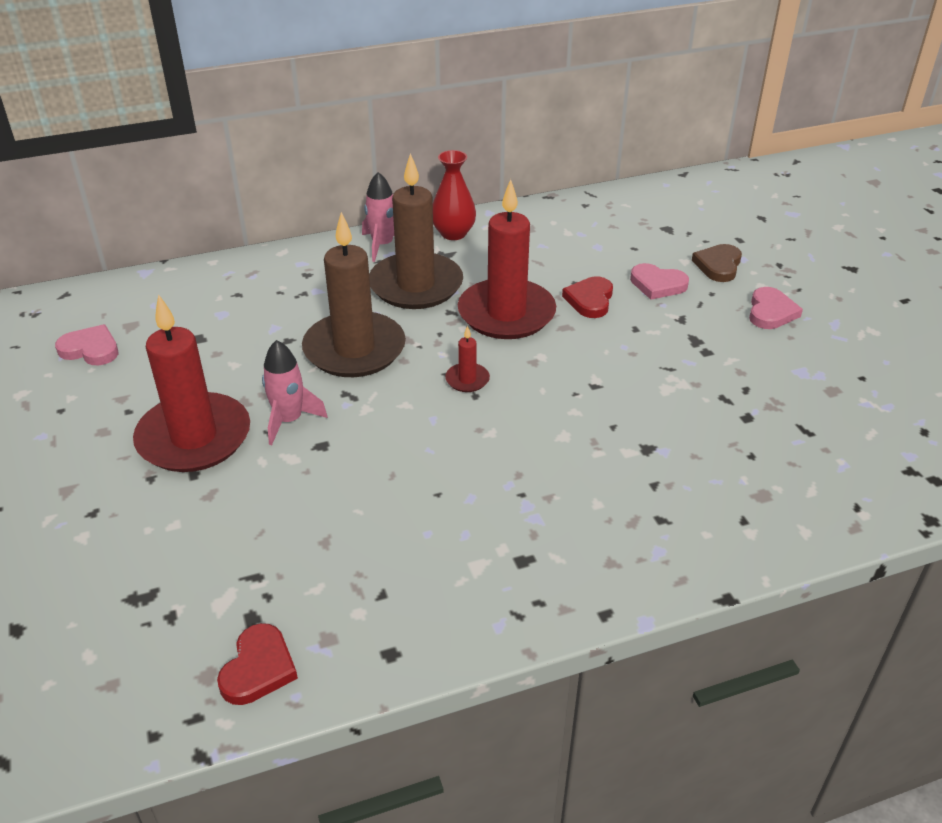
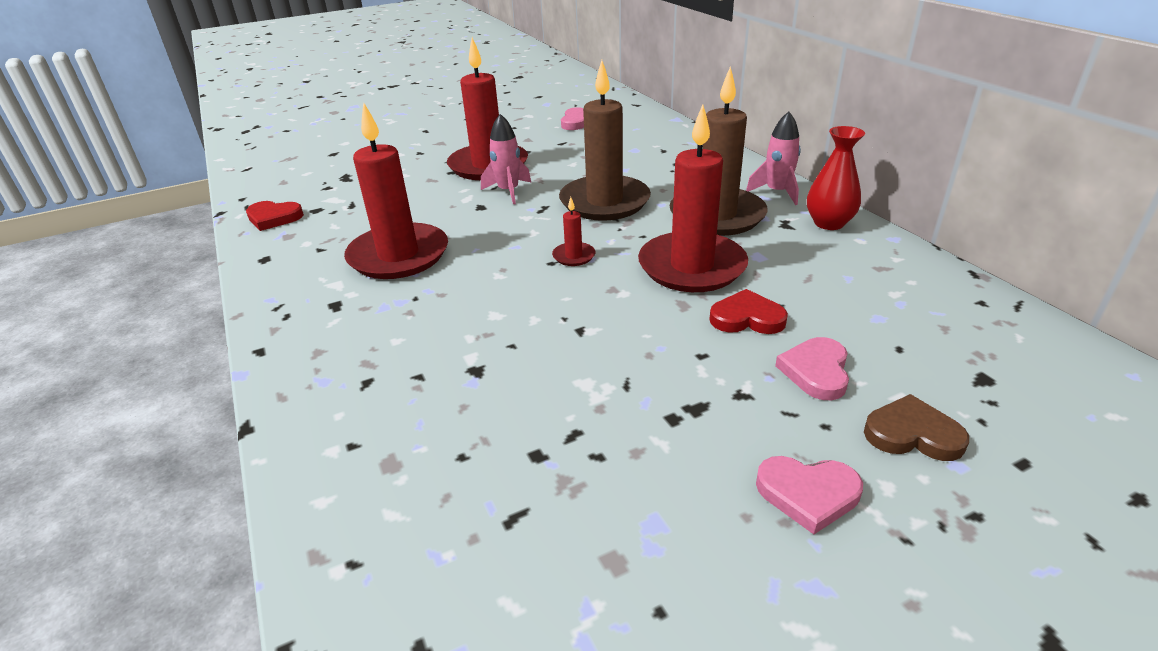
camera: 85 degrees right, 5 degrees down
none -> red candle [344,102,448,279]

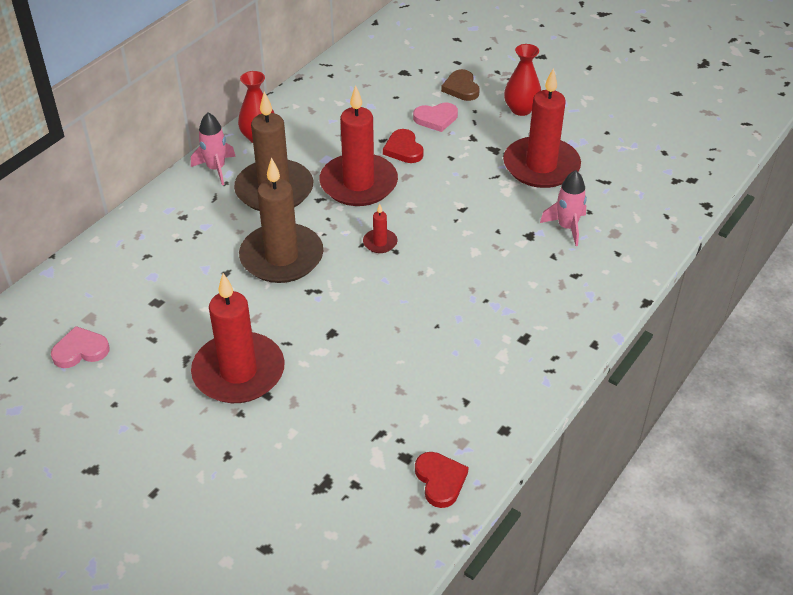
camera: 120 degrees left, 10 degrees up
red candle [344,102,448,279] -> red candle moved to [503,68,581,188]
pink rocket [481,114,531,204] -> pink rocket moved to [540,170,587,246]
pink heart [756,456,863,534] -> red vase [504,44,541,116]

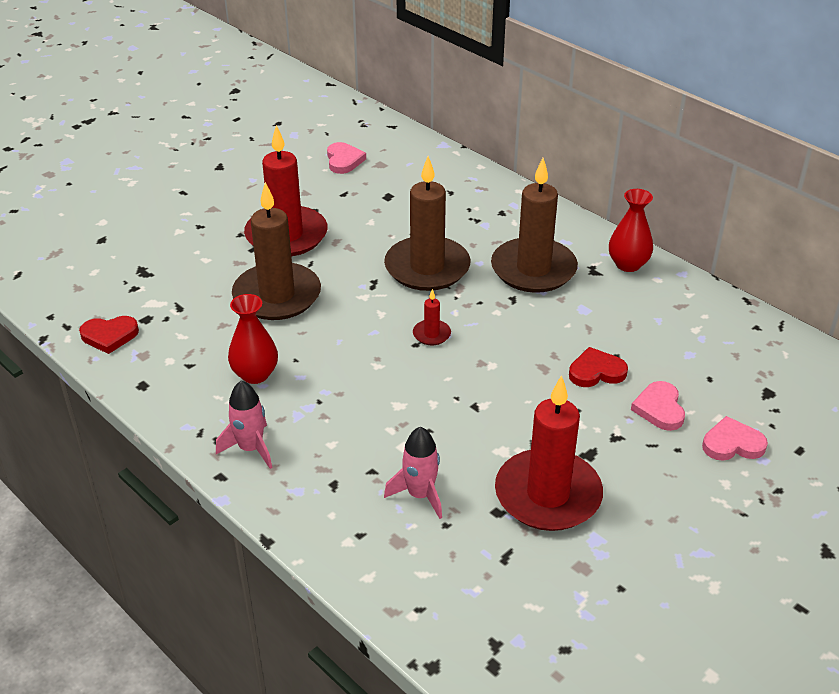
camera: 100 degrees right, 5 degrees down
pink rocket [191,112,236,185] -> pink rocket moved to [216,380,273,469]
red candle [319,85,398,206] -> none
brown heart [441,69,480,101] -> pink heart [702,416,768,461]
red vase [504,44,541,116] -> red vase moved to [228,294,278,384]
none -> brown candle [232,182,321,320]

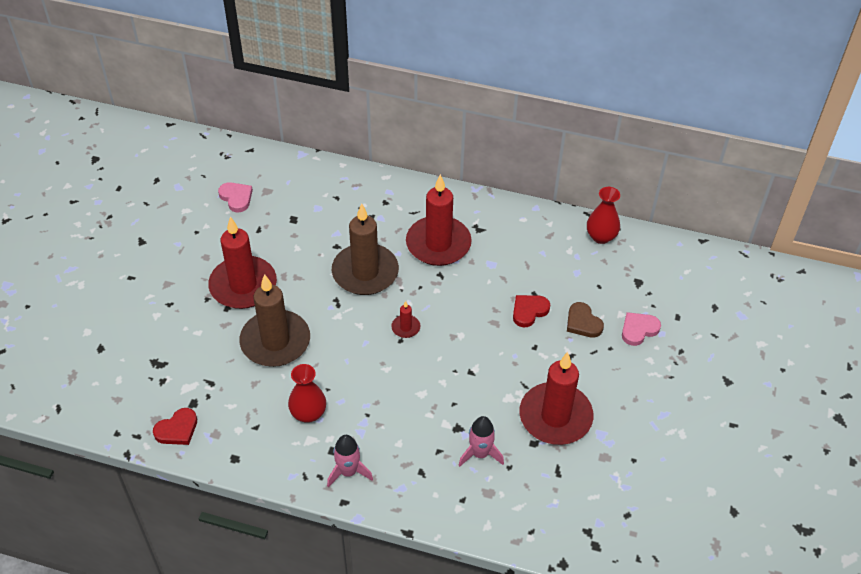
camera: 30 degrees left, 10 degrees up
brown candle [491,158,578,293] -> red candle [406,174,472,266]
red vase [609,189,653,272] -> red vase moved to [587,187,620,244]
pink heart [631,381,685,431] -> brown heart [567,302,604,338]

